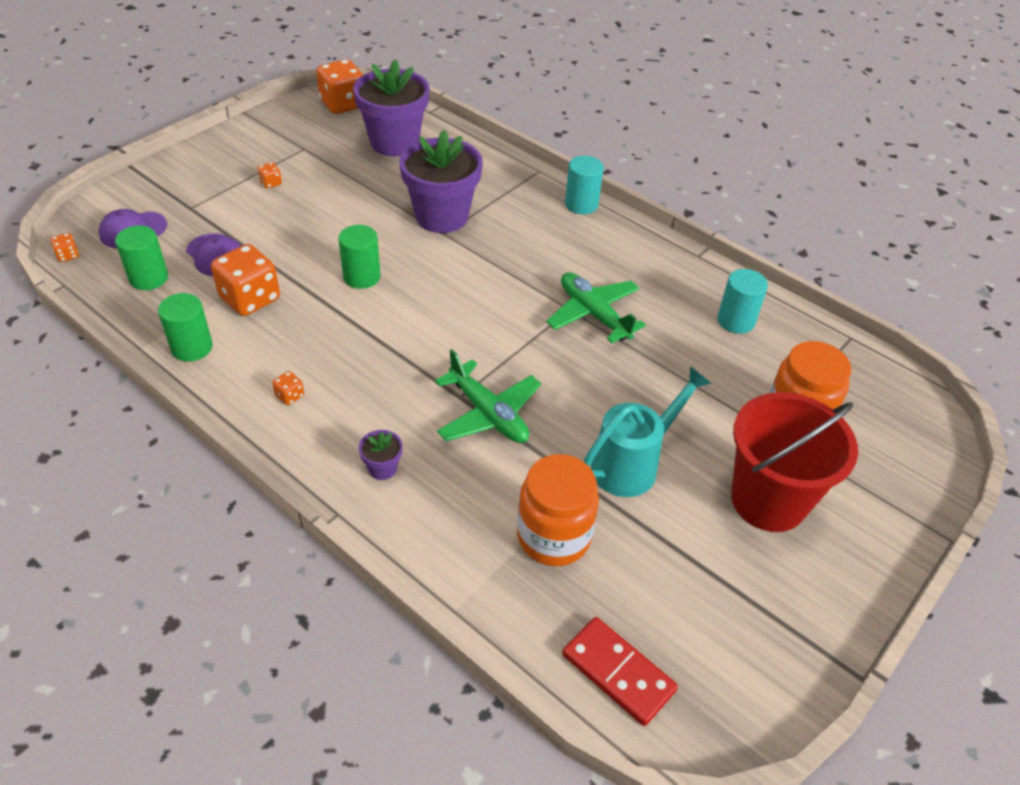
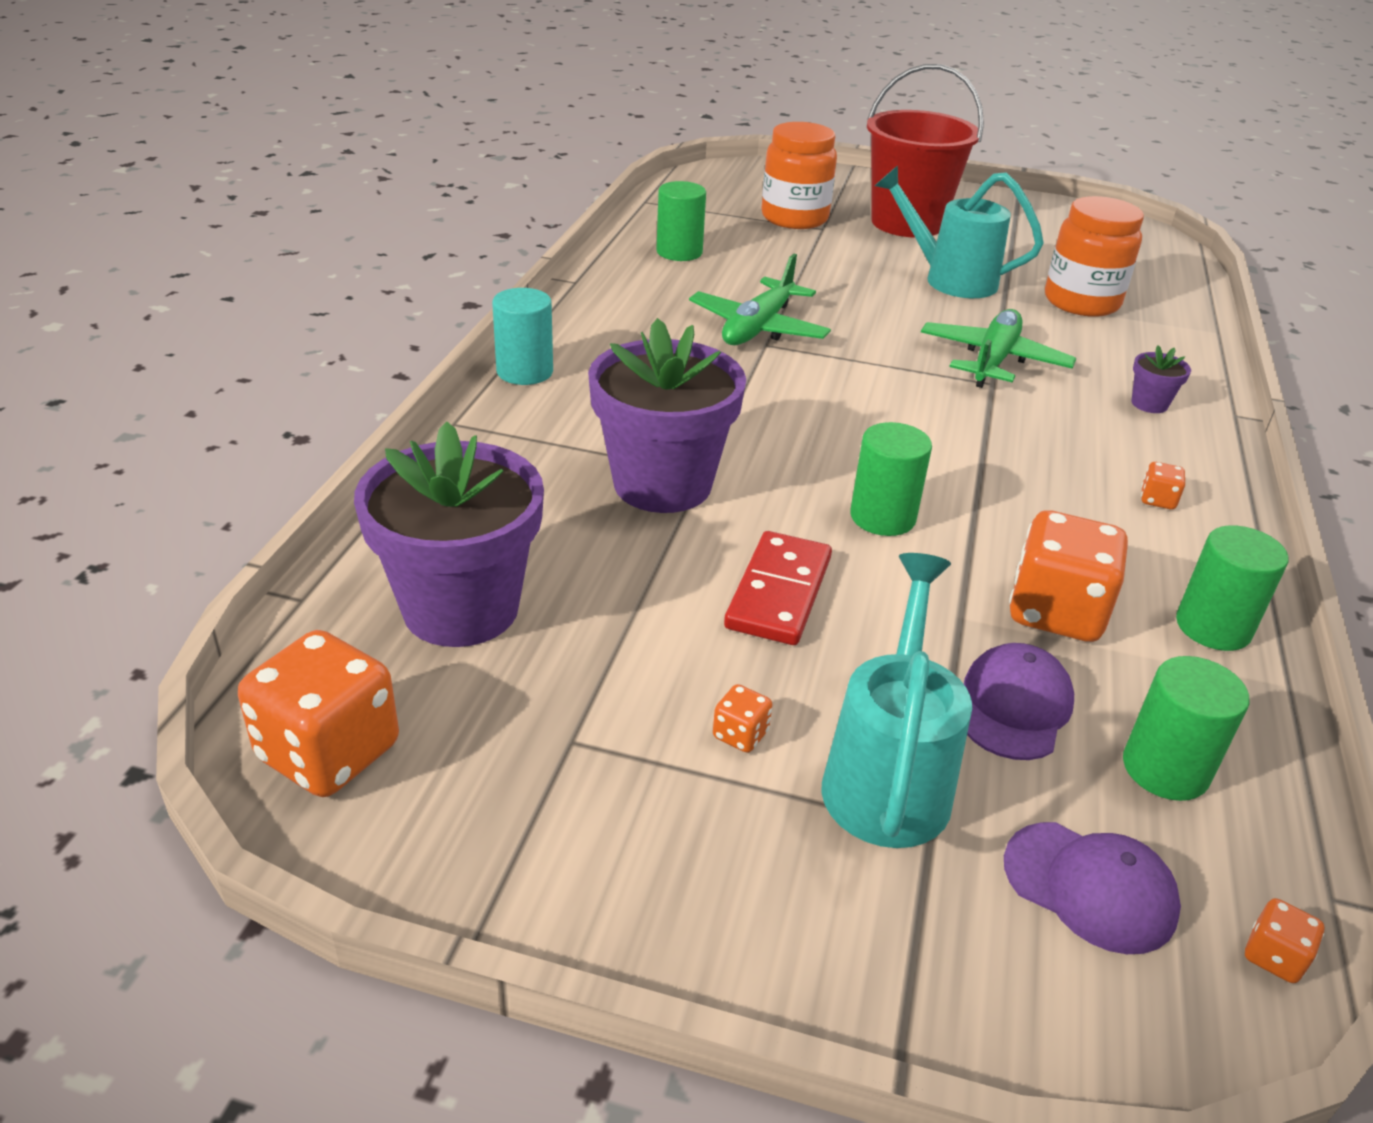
camera: 115 degrees left, 10 degrees down
red domino [562,617,678,726] -> red domino moved to [724,531,832,645]
turquoise cylinder [717,269,768,334] -> green cylinder [656,181,706,261]
none -> turquoise watering can [822,553,972,848]

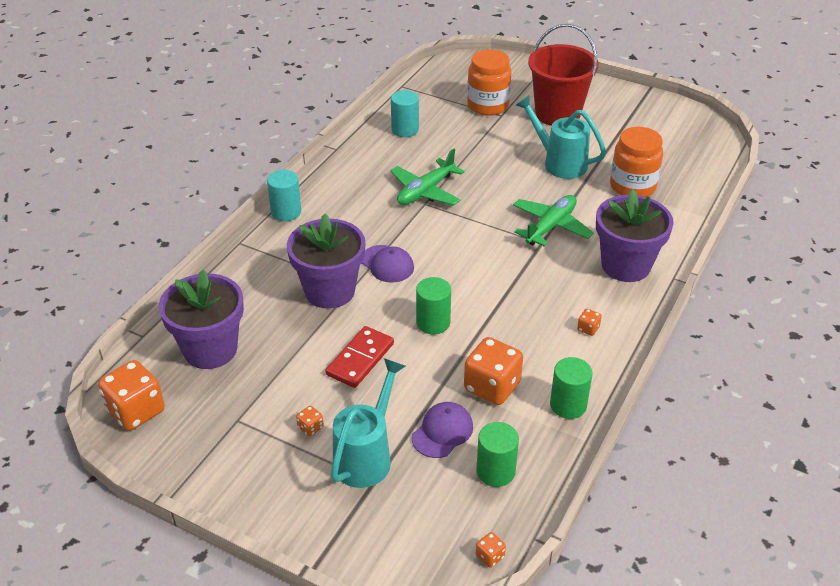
camera: 15 degrees right, 5 degrees up
green cylinder [656,181,706,261] -> turquoise cylinder [391,90,419,137]
purple cap [1004,822,1181,954] -> purple cap moved to [362,245,414,283]
purple flower pot [1131,345,1191,413] -> purple flower pot [596,189,674,282], size x2.41

